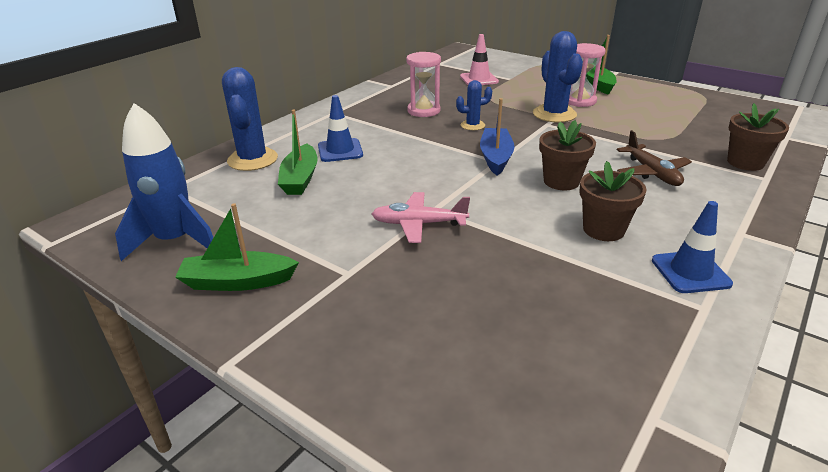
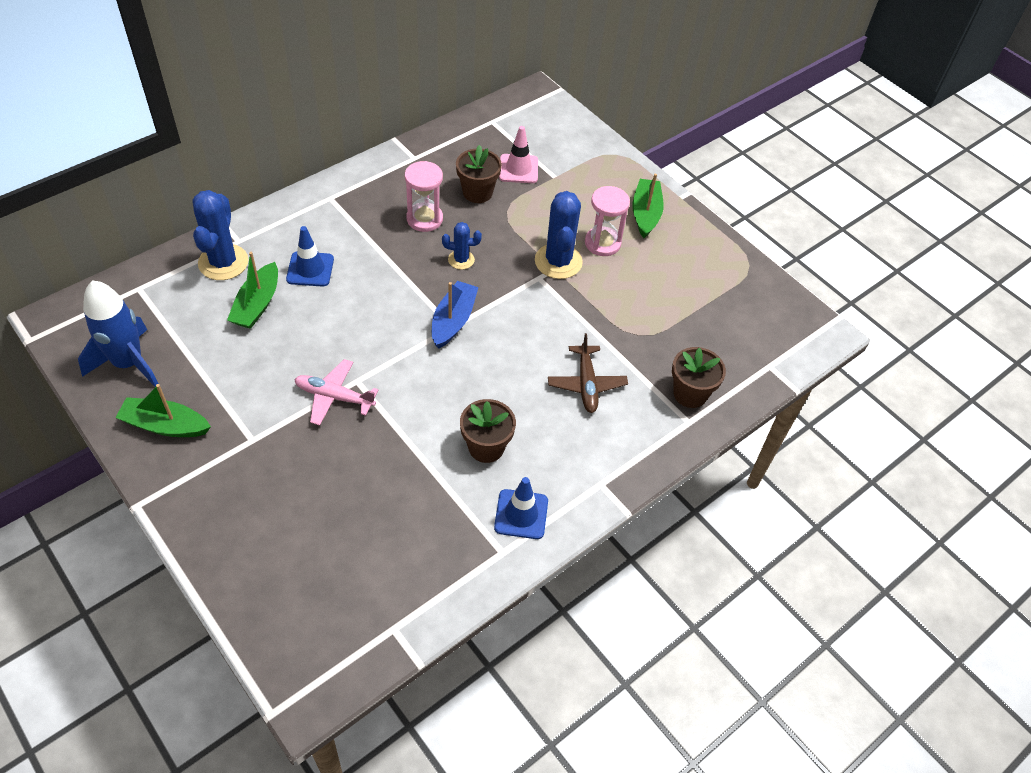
camera: 10 degrees right, 20 degrees up
brown flower pot [539,120,596,190] -> brown flower pot moved to [456,145,502,203]

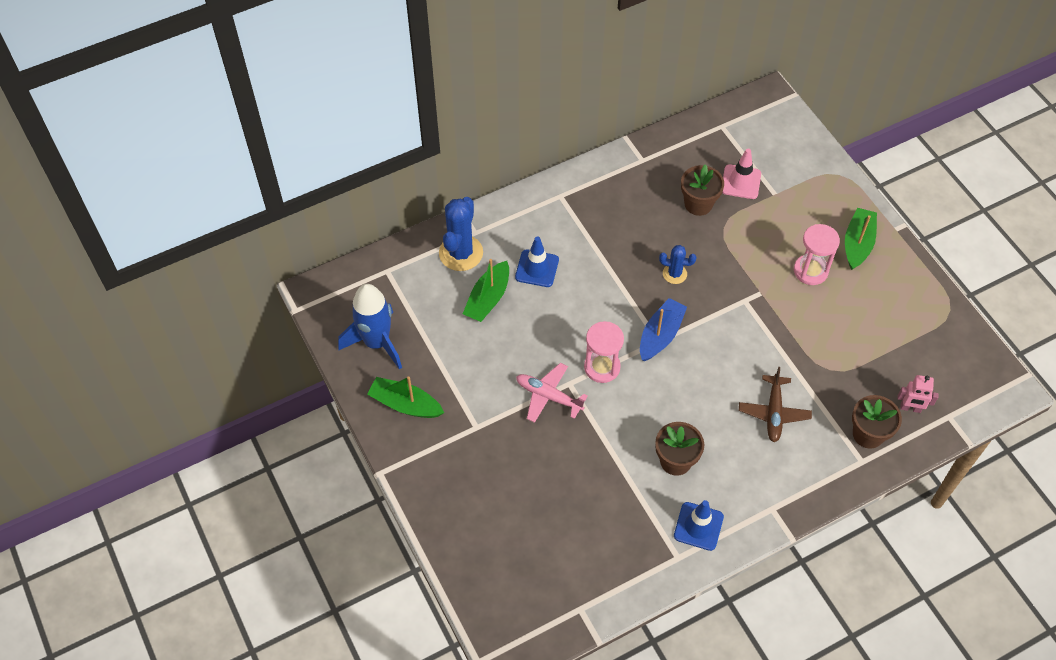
camera: 15 degrees right, 5 degrees up
pink hourglass [405,161,443,232] -> pink hourglass moved to [584,321,624,383]
blue cactus [535,191,583,279] -> none
none -> pink robot [897,375,939,413]

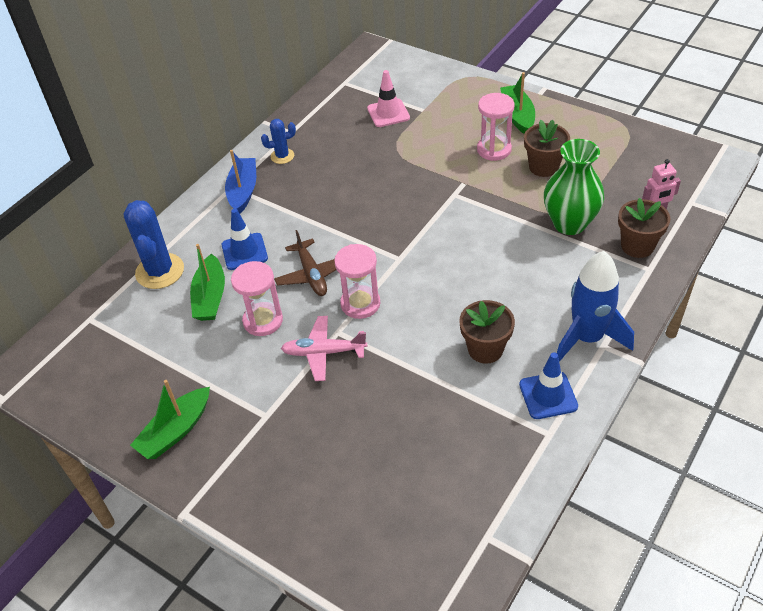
camera: 25 degrees left, 10 degrees down
blue rocket [338,284,402,370] -> blue rocket moved to [557,251,634,362]
green boat [367,377,444,418] -> green boat turned 45 degrees counterclockwise [130,380,210,459]
blue boat [640,298,687,361] -> blue boat moved to [225,150,256,214]
blue cactus [659,245,696,284] -> blue cactus moved to [261,119,296,164]
brown flower pot [681,164,724,216] -> brown flower pot moved to [524,120,570,177]
brown plane [739,367,812,442] -> brown plane moved to [274,230,336,296]
none -> pink hourglass [231,261,283,336]
none -> green vase [544,139,604,235]

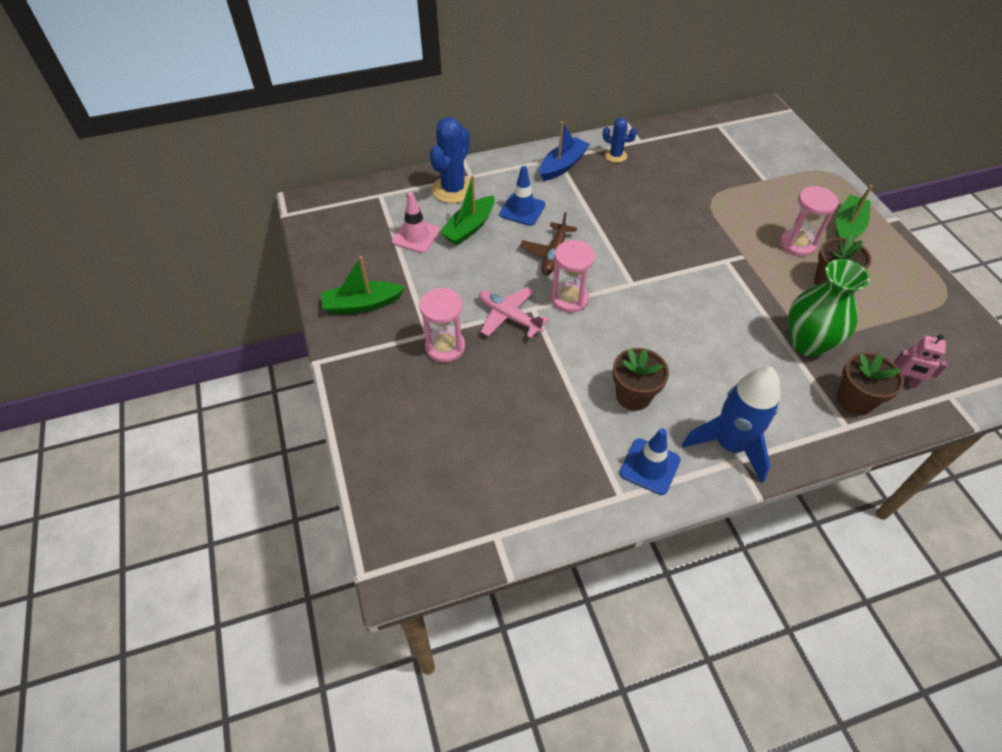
camera: 35 degrees right, 5 degrees up
pink hourglass [231,261,283,336] -> pink hourglass moved to [419,288,465,363]
pink traffic cone [367,70,410,127] -> pink traffic cone moved to [392,192,440,253]

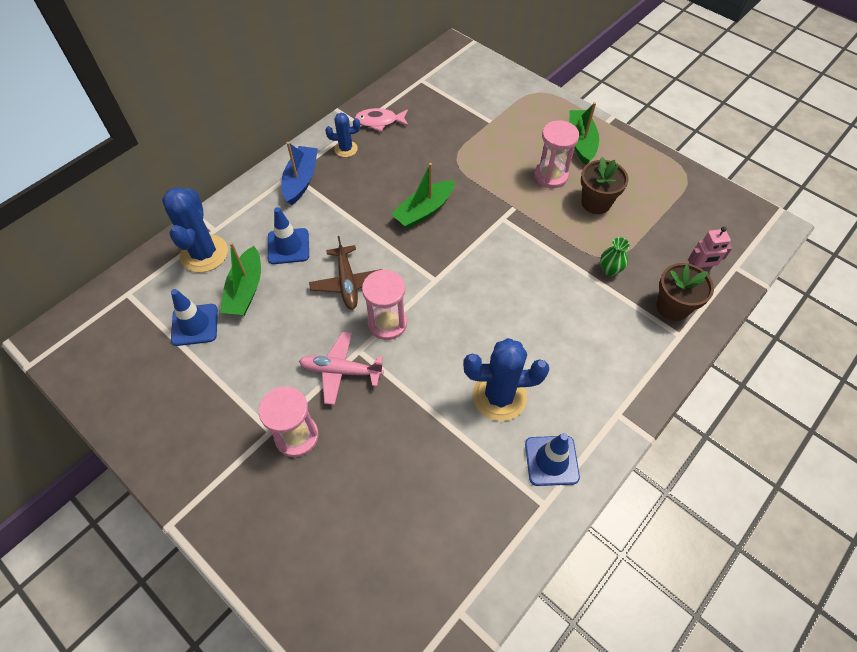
camera: 30 degrees left, 5 degrees up
green boat [321,256,405,314] -> green boat moved to [391,163,455,229]
pink traffic cone [392,192,440,253] -> blue traffic cone [171,289,218,346]
brown flower pot [613,348,669,411] -> blue cactus [463,338,549,421]
blue rocket [682,367,780,483] -> none
green vase [788,259,870,357] -> green vase [600,237,630,276], size x0.46
none -> pink fish [354,108,409,132]

